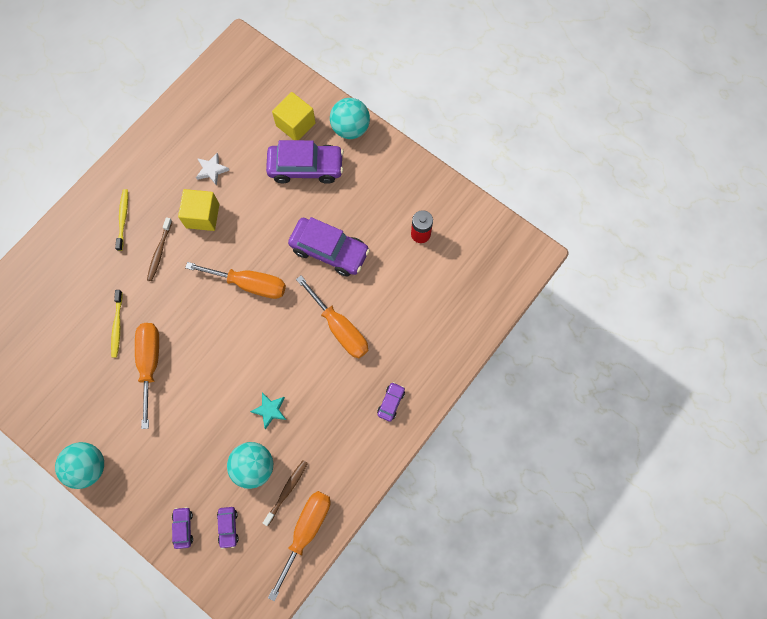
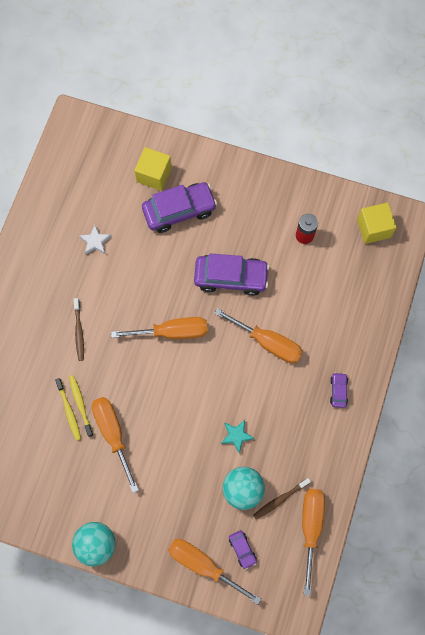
camera: 20 degrees left, 0 degrees up
yellow toothbrush [115,189,128,251] -> yellow toothbrush moved to [69,375,93,437]
purple car [172,507,193,549] -> orange screwdriver [168,539,261,605]
yellow cube [178,189,219,231] -> yellow cube moved to [357,202,397,244]
brown toothbrush [263,460,308,526] -> brown toothbrush turned 135 degrees counterclockwise [253,478,311,519]
turquoise ball [330,98,370,139] -> none

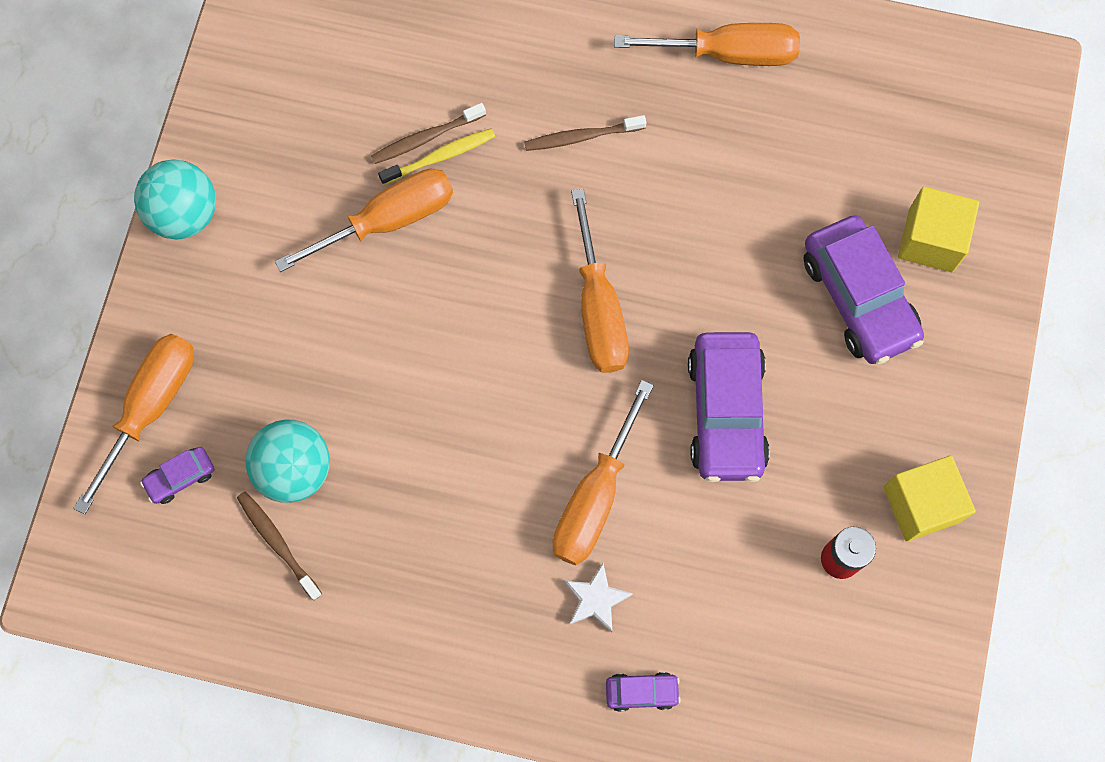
camera: 85 degrees right, 0 degrees up
yellow toothbrush [55,378,81,441] -> brown toothbrush [371,103,486,164]
white star [79,225,112,255] -> white star moved to [564,563,633,633]
turquoise star [221,420,255,454] -> none
orange screwdriver [302,489,325,596] -> orange screwdriver moved to [614,23,800,66]
purple car [330,372,348,408] -> purple car moved to [606,672,681,712]
yellow cube [357,202,397,244] -> yellow cube moved to [883,456,976,541]

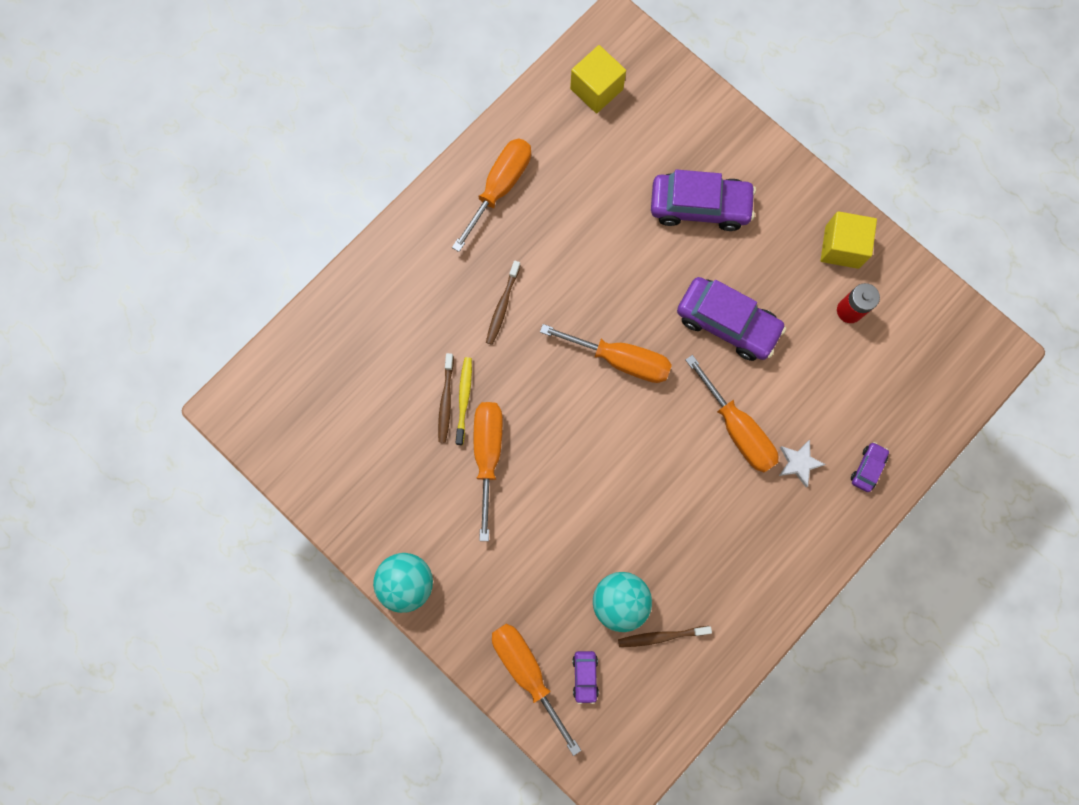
camera: 60 degrees left, 5 degrees up
yellow cube [898,187,979,272] -> yellow cube moved to [570,45,626,113]

